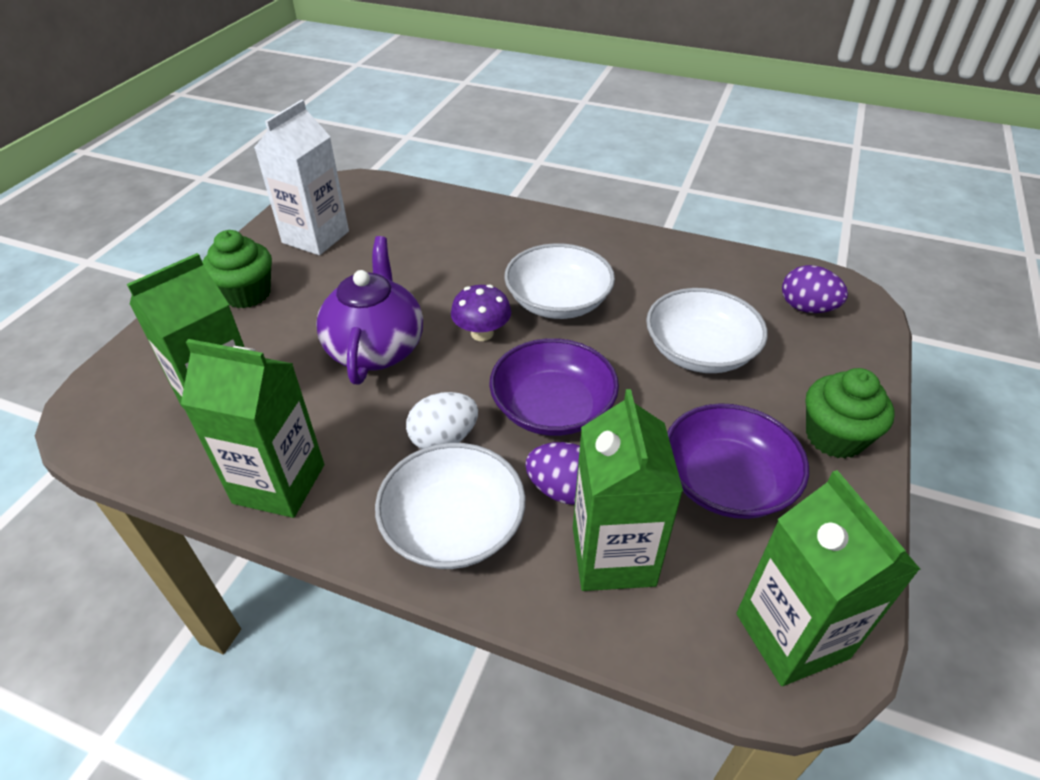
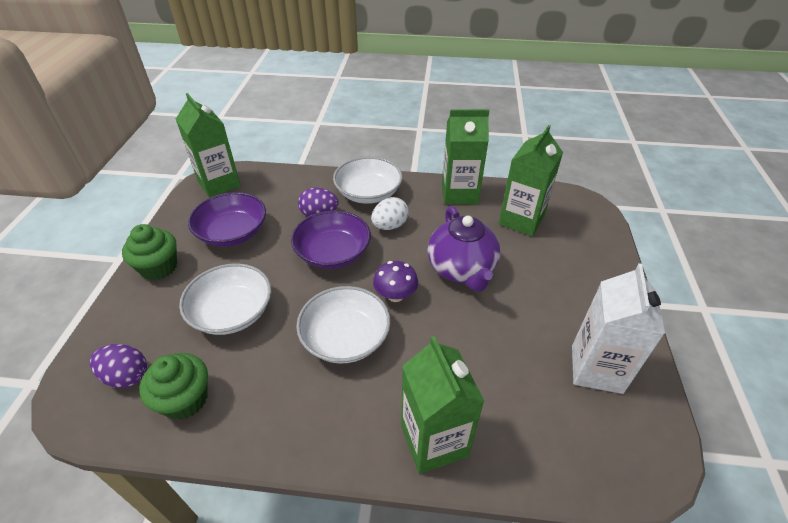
camera: 165 degrees right, 0 degrees up
green cupcake [202,230,272,308] -> green cupcake moved to [139,353,208,420]
green carton [573,389,683,591] -> green carton moved to [401,336,485,474]

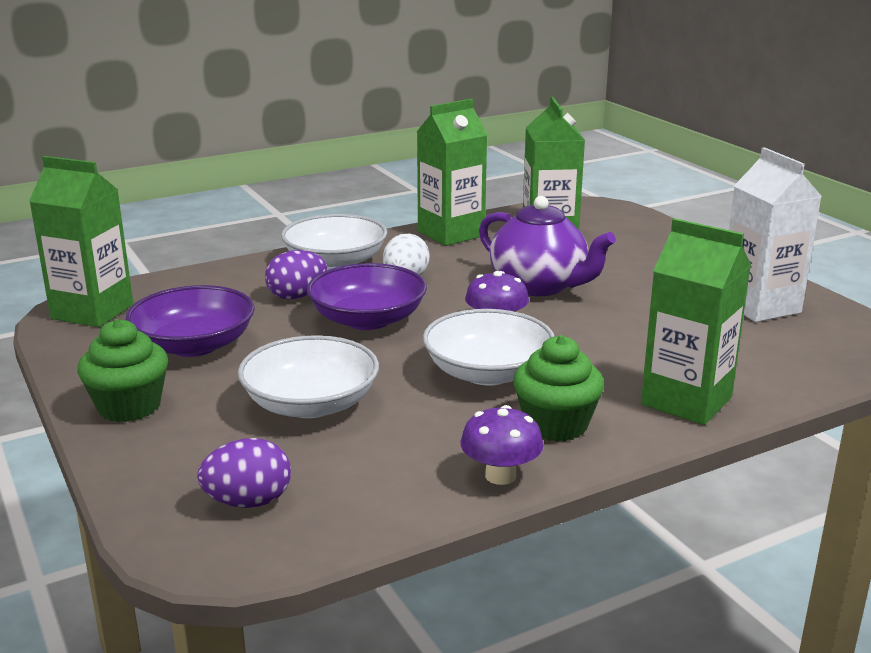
camera: 35 degrees left, 20 degrees down
green cupcake [139,353,208,420] -> green cupcake moved to [513,335,604,442]
none -> purple mushroom [460,405,544,485]

